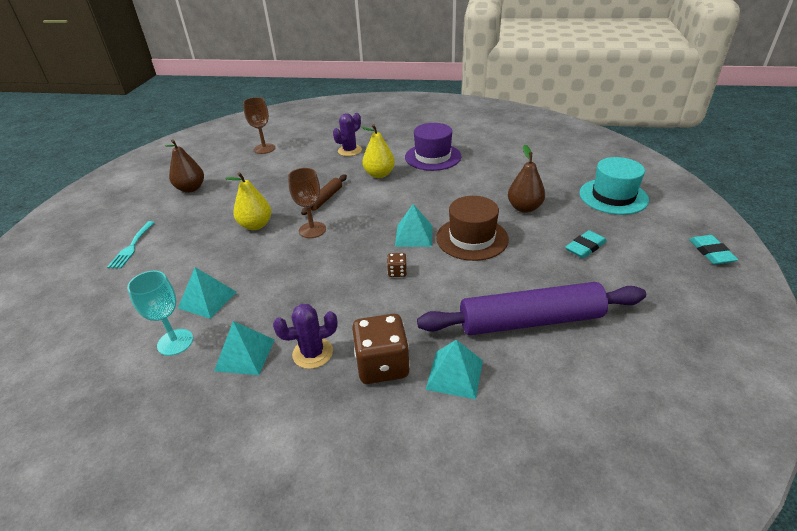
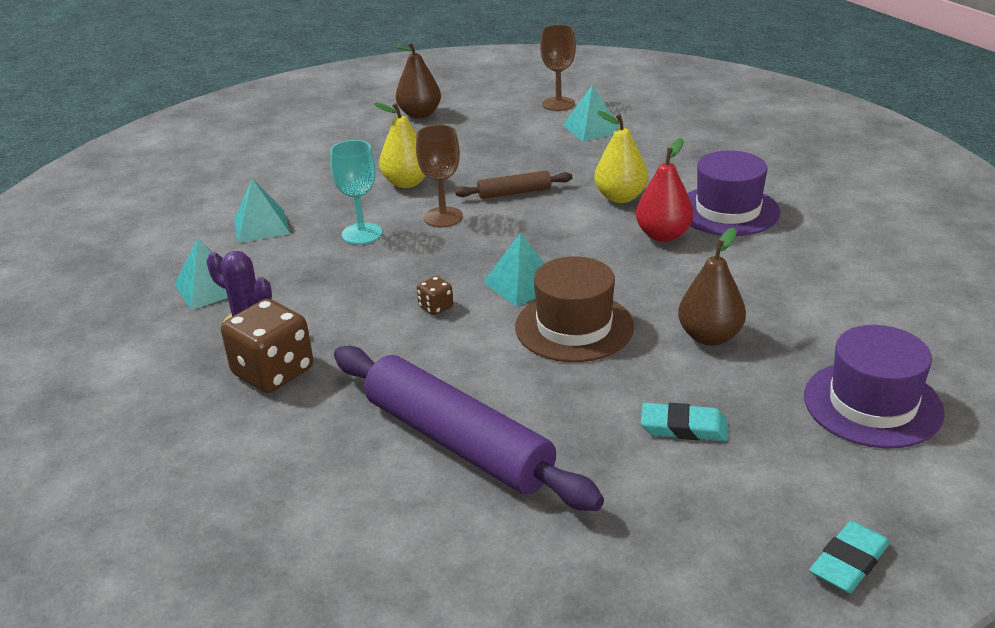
camera: 50 degrees right, 5 degrees down
turquoise fork [107,221,155,269] -> none
turquoise goblet [127,271,193,356] -> turquoise goblet moved to [330,140,382,244]
purple cactus [333,113,362,156] -> none
turquoise pyramid [426,340,483,399] -> turquoise pyramid moved to [562,85,620,142]
turquoise hat [579,157,649,215] -> purple hat [804,325,945,448]
none -> red pear [636,138,694,242]

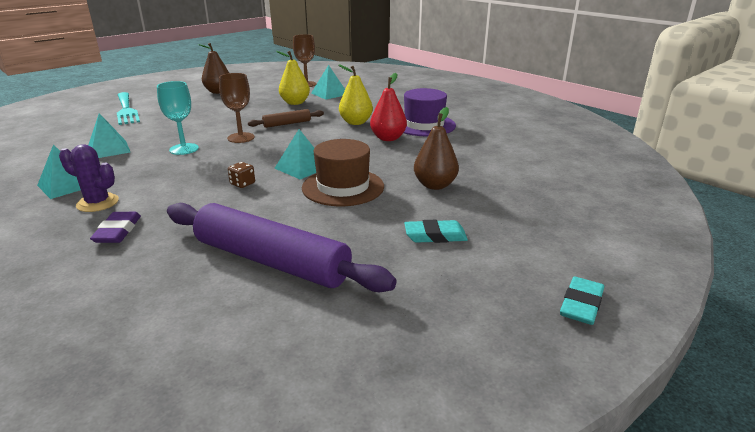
camera: 15 degrees left, 5 degrees down
brown dice [221,299,313,393] -> purple eraser [90,212,141,243]
yellow pear [374,102,425,188] -> yellow pear moved to [276,51,310,105]
purple hat [804,325,945,448] -> none
none -> turquoise fork [117,92,140,125]

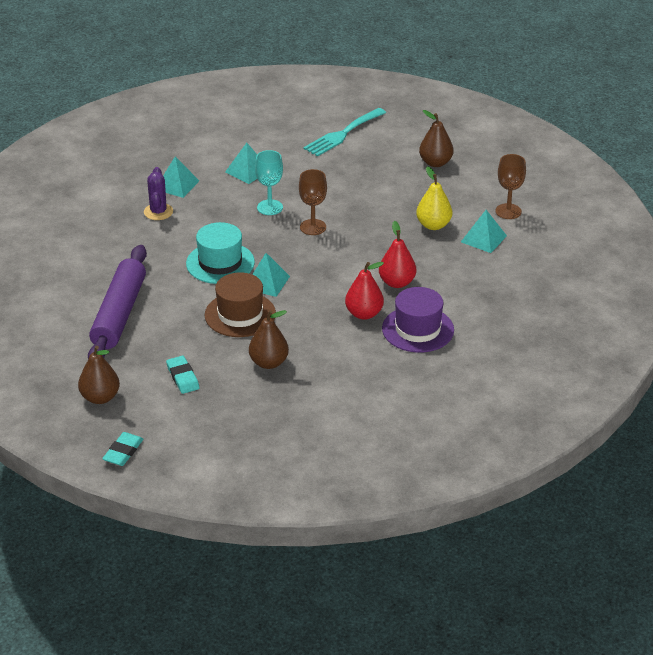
camera: 70 degrees right, 10 degrees up
purple eraser [90,212,141,243] -> none
brown dice [228,162,255,188] -> turquoise hat [186,222,255,284]
brown rolling pin [248,109,324,128] -> none
yellow pear [338,64,373,125] -> red pear [379,221,416,288]
turquoise eraser [560,277,604,325] -> turquoise eraser turned 75 degrees counterclockwise [102,432,144,466]
none -> brown pear [78,346,120,404]

